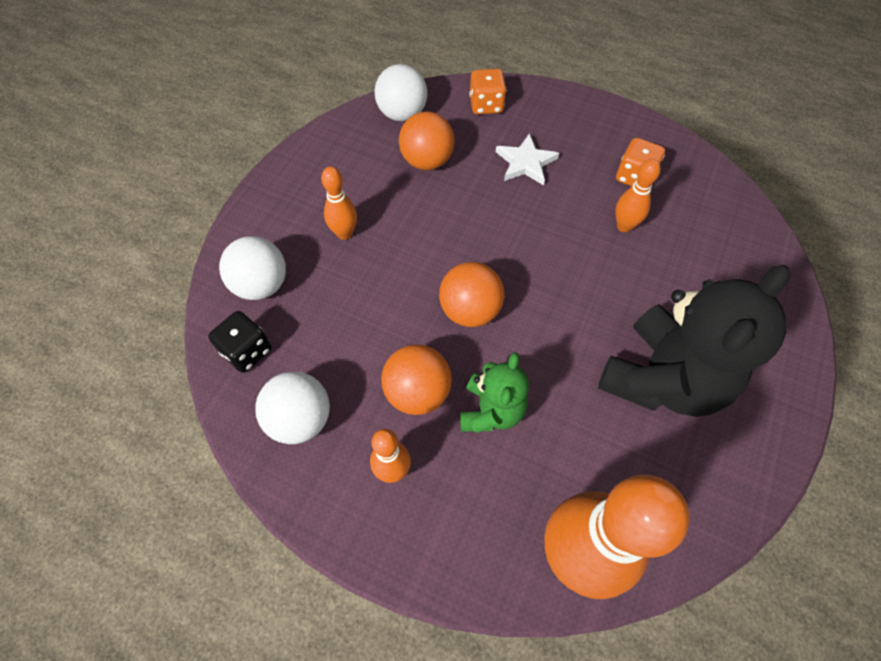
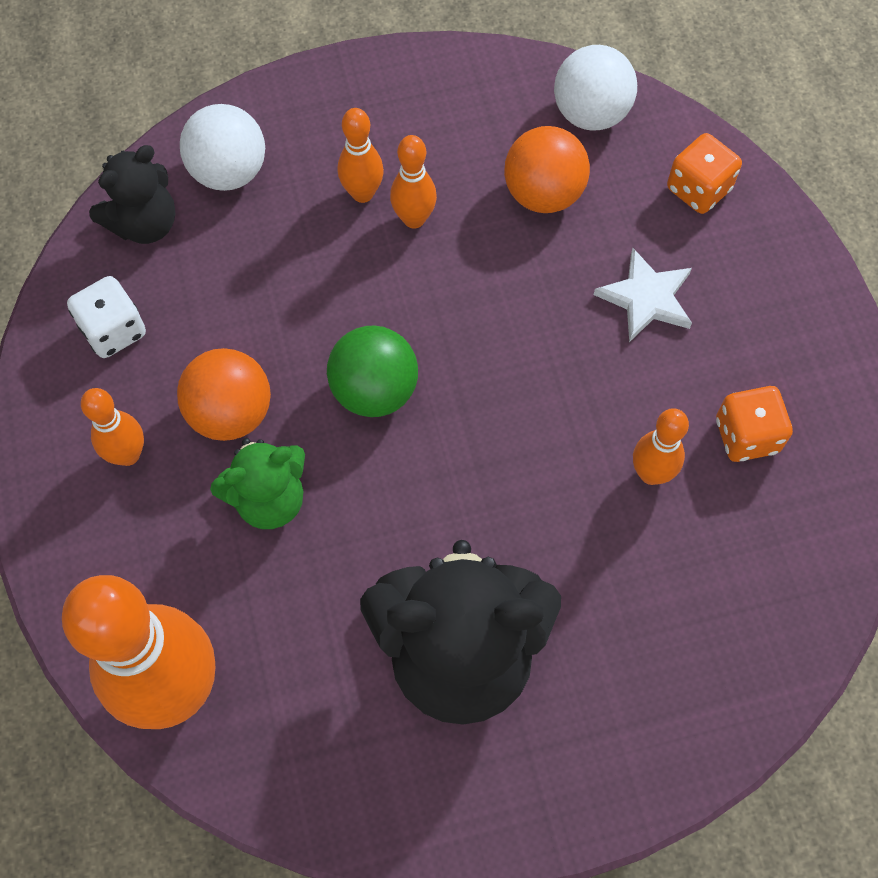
camera: 50 degrees right, 5 degrees up
black dice [208,311,272,373] -> black teddy bear [89,145,175,244]
white ball [255,372,330,444] -> white dice [67,276,146,358]
orange ball [439,262,504,327] -> green ball [327,325,418,417]
none -> orange bowling pin [390,135,437,228]

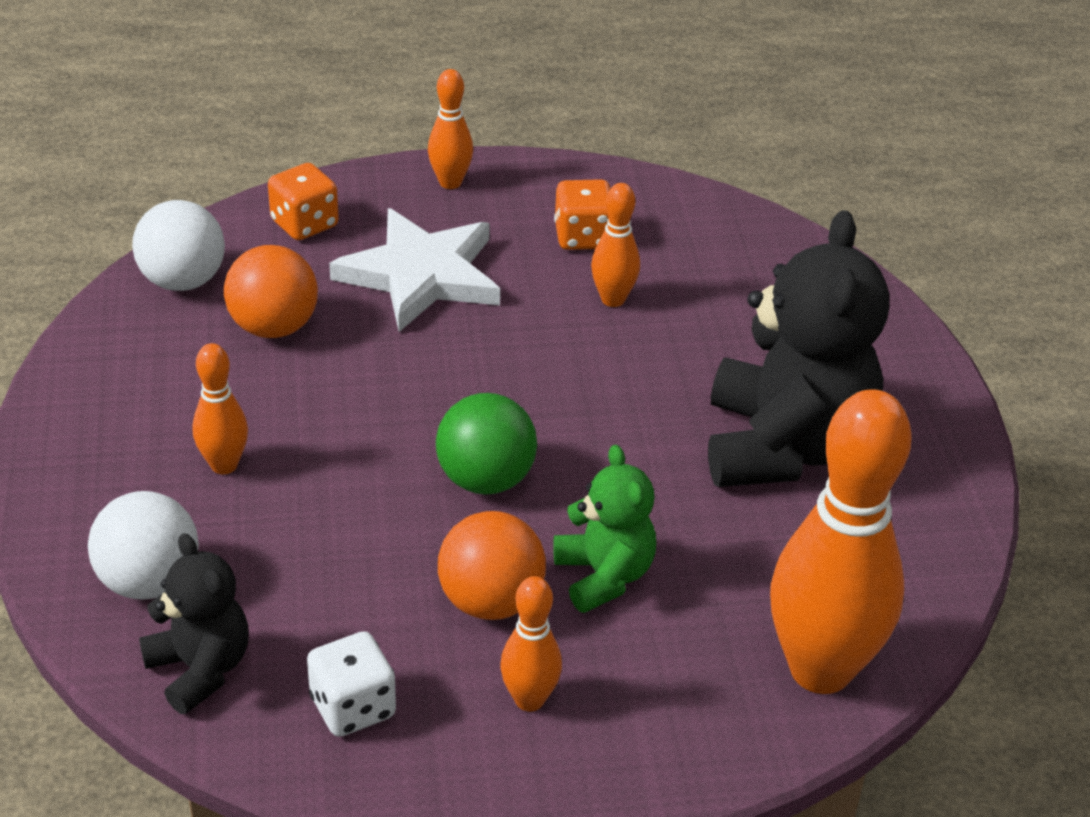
camera: 85 degrees left, 25 degrees down
orange bowling pin [390,135,437,228] -> orange bowling pin moved to [428,69,473,189]
white star [594,248,692,342] -> white star [329,208,500,332], size x1.66

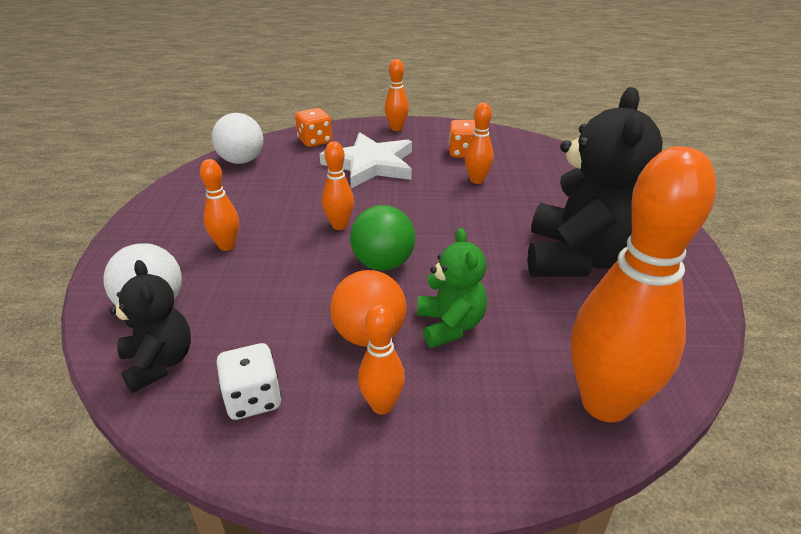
camera: 10 degrees right, 5 degrees down
orange ball [224,245,318,338] -> none
none -> orange bowling pin [322,141,354,230]

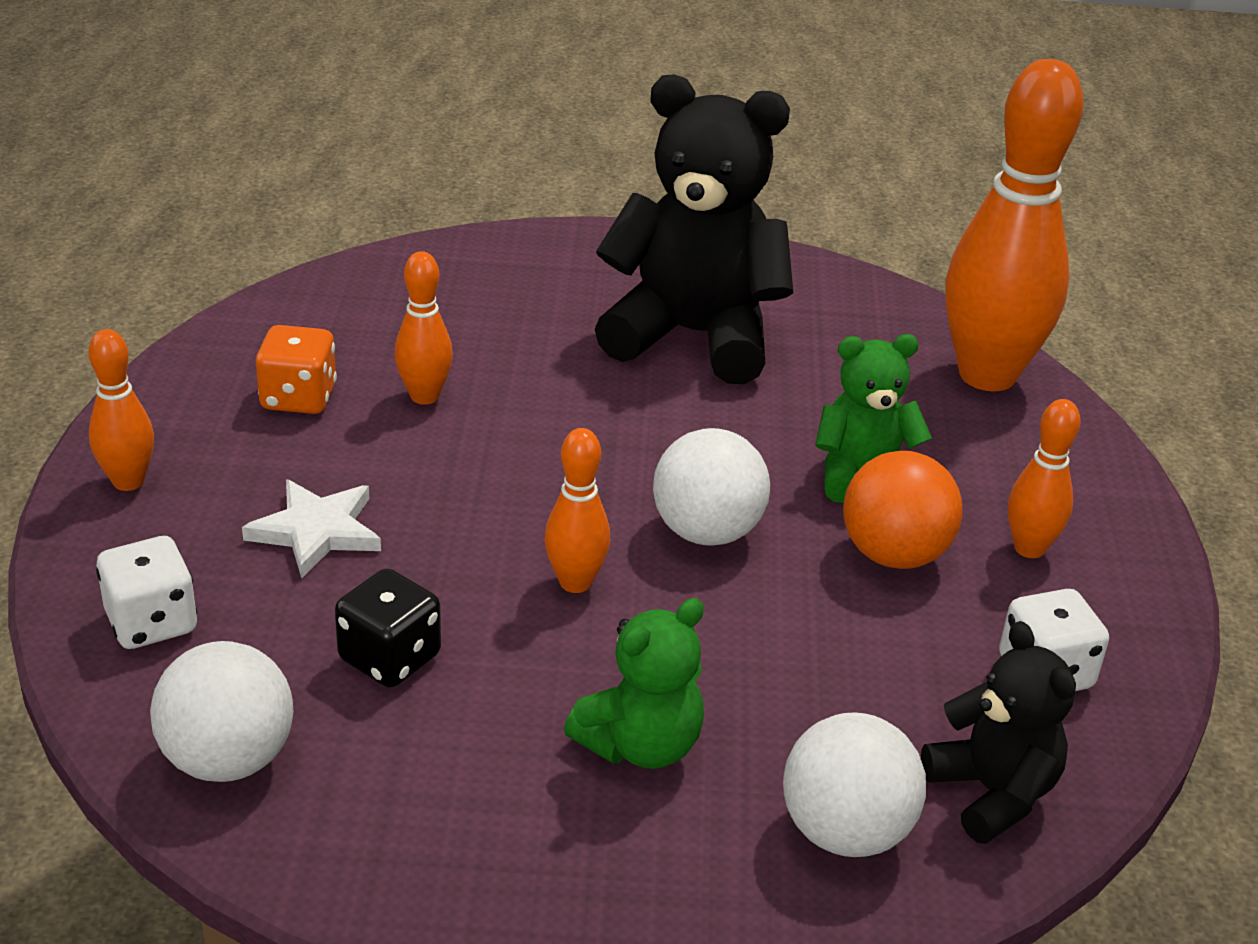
camera: 90 degrees left, 0 degrees up
black teddy bear [109,260,191,393] -> black teddy bear turned 90 degrees clockwise [921,621,1076,844]
orange bowling pin [200,159,239,251] -> green teddy bear [564,598,704,769]
orange dice [295,108,332,147] -> white dice [96,536,197,649]
white star [320,132,412,189] -> white star [242,479,381,579], size x0.60
green ball [350,205,415,271] -> white ball [653,428,770,546]
none -> black dice [335,568,441,687]

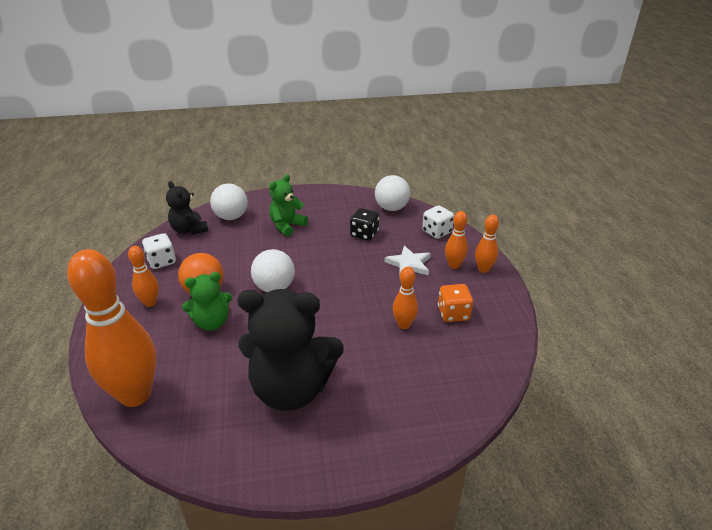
camera: 170 degrees right, 0 degrees up
orange bowling pin [544,428,610,593] -> orange bowling pin moved to [445,211,468,269]

